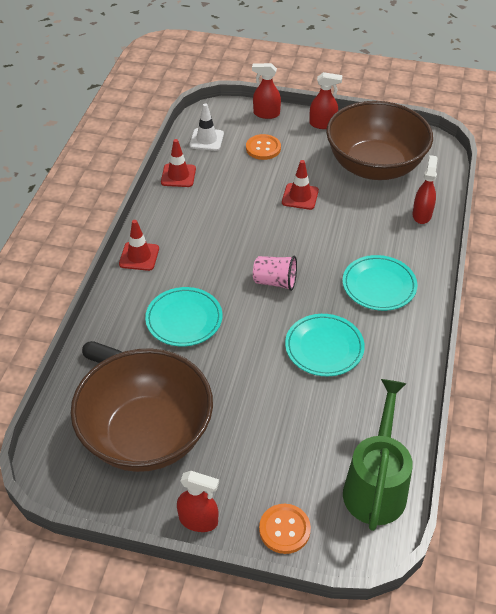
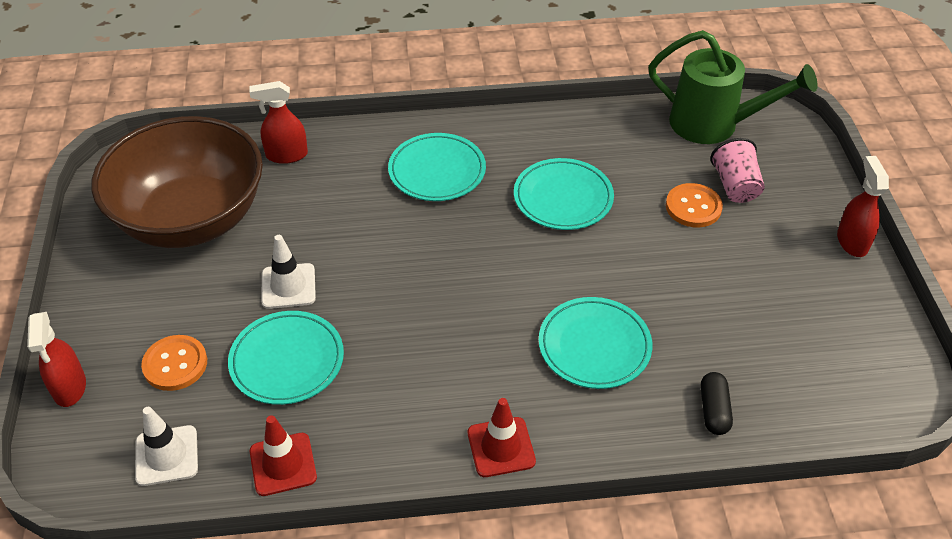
camera: 110 degrees left, 0 degrees up
brown bowl [71,348,213,472] -> none
pink cup [253,256,297,291] -> pink cup moved to [710,138,765,203]
orange button [259,504,311,554] -> orange button moved to [666,183,723,227]
red traffic cone [282,160,319,210] -> white traffic cone [261,235,316,309]
red spray bottle [309,72,342,129] -> none
green watering can [343,379,413,531] -> green watering can turned 150 degrees counterclockwise [648,30,818,144]
none -> turquoise plate [228,311,344,405]

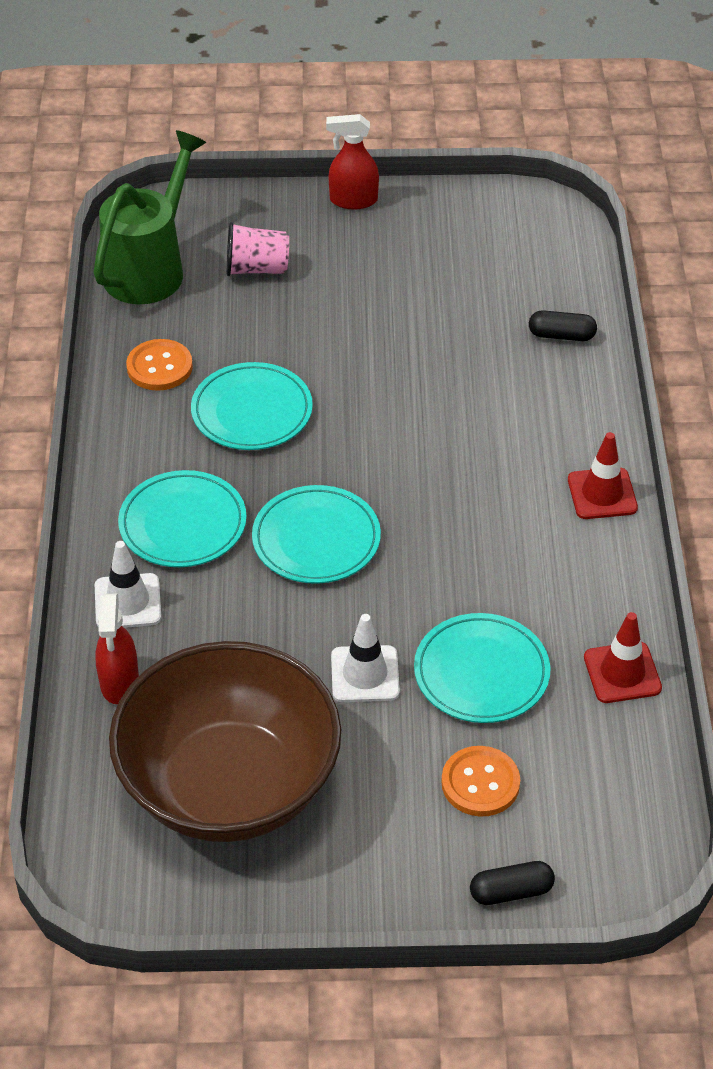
camera: 85 degrees left, 0 degrees up
red spray bottle [27,312,86,407] -> black capsule [470,861,555,905]
white traffic cone [135,407,198,486] -> white traffic cone moved to [95,541,161,628]
turquoise plate [539,297,653,389] -> turquoise plate moved to [252,485,381,584]
orange button [666,183,723,227] -> orange button moved to [126,339,193,391]

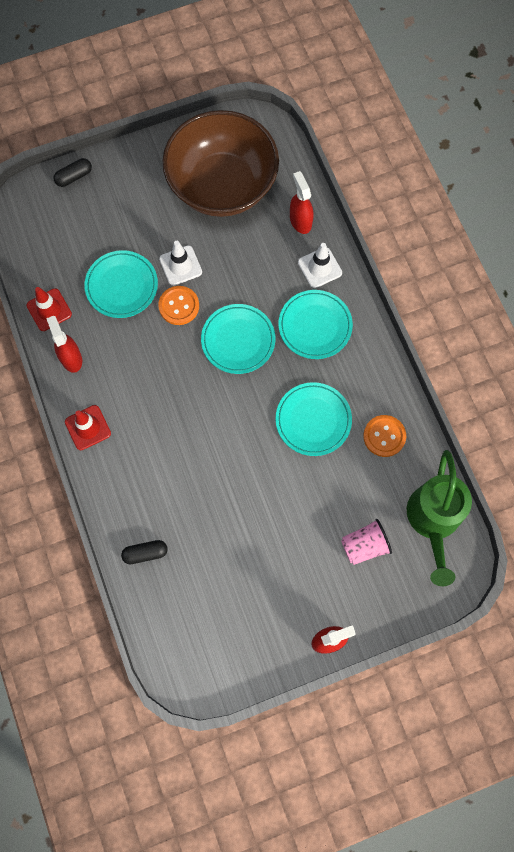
camera: 160 degrees right, 25 degrees up
orange button [441,746,520,817] -> orange button moved to [158,286,199,325]
none -> red spray bottle [46,316,82,373]

